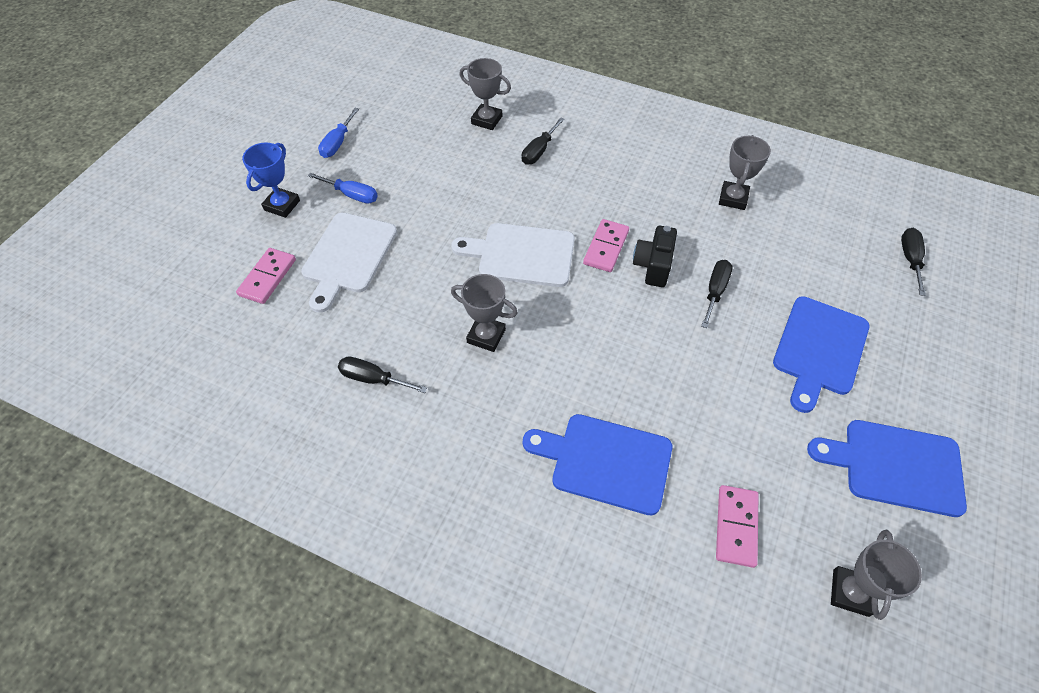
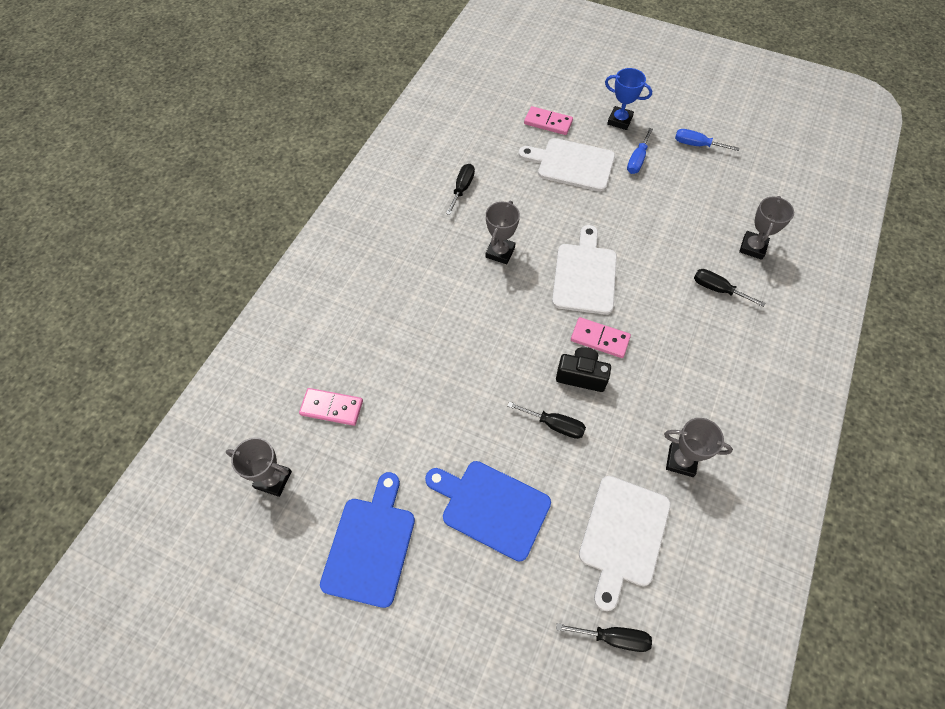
camera: 90 degrees right, 5 degrees up
blue cutting board [523,414,672,516] -> none
none -> white cutting board [579,476,671,611]

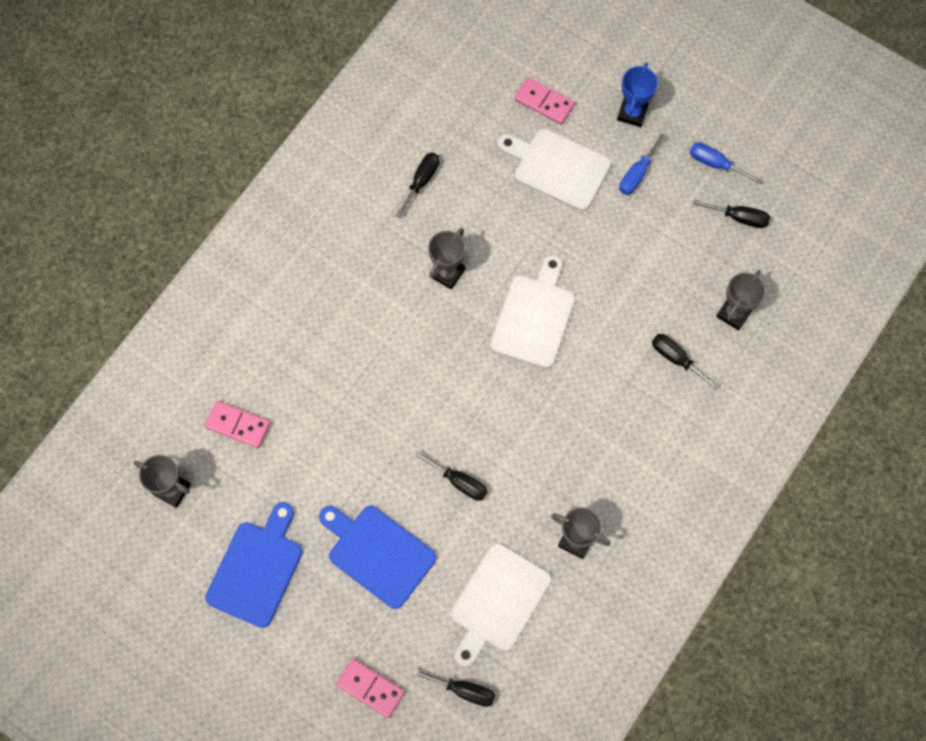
camera: 10 degrees right, 10 degrees up
black camera [556,347,611,392] -> none
pink domino [571,317,631,358] -> pink domino moved to [336,659,405,718]
blue trophy [605,68,652,130] -> blue trophy turned 75 degrees clockwise [617,62,658,127]
none -> black screwdriver [693,200,770,228]

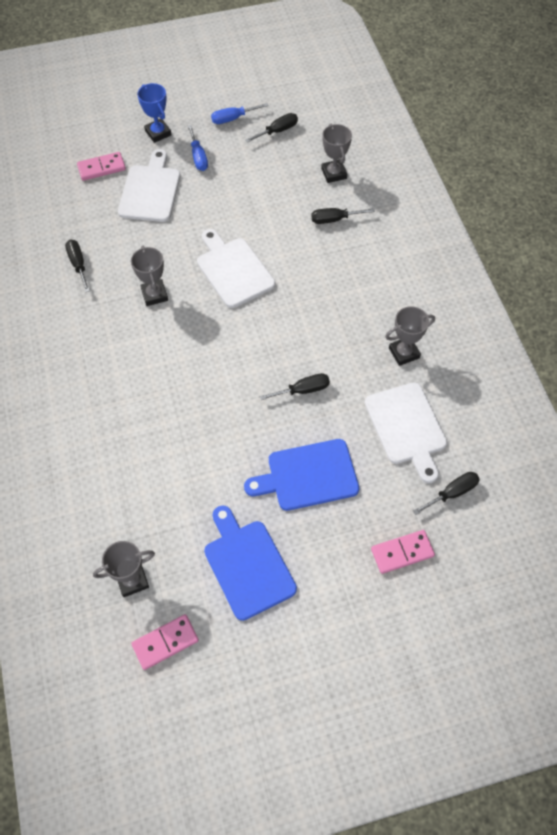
camera: 50 degrees left, 10 degrees down
pink domino [205,401,270,448] -> pink domino moved to [131,614,199,670]
white cutting board [498,128,611,211] -> white cutting board turned 120 degrees clockwise [118,149,181,222]

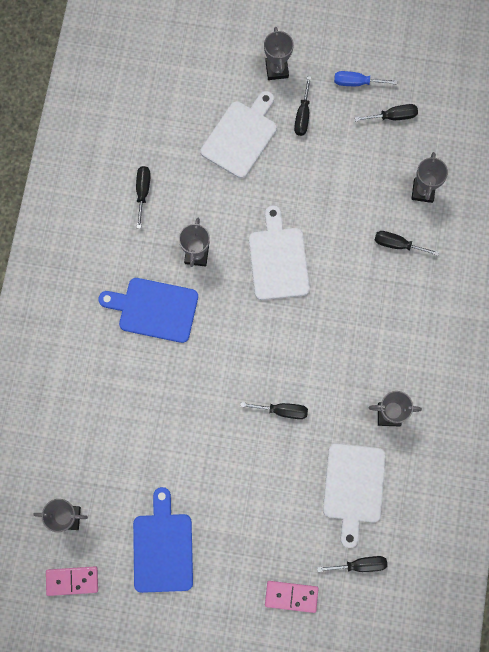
camera: 25 degrees right, 15 degrees up
pink domino [77,152,126,181] -> none
blue trophy [137,83,172,143] -> grey trophy [264,27,294,80]
blue screwdriver [188,125,208,171] -> black screwdriver [294,76,311,136]
blue cutting board [244,439,359,511] -> blue cutting board moved to [98,278,198,343]

